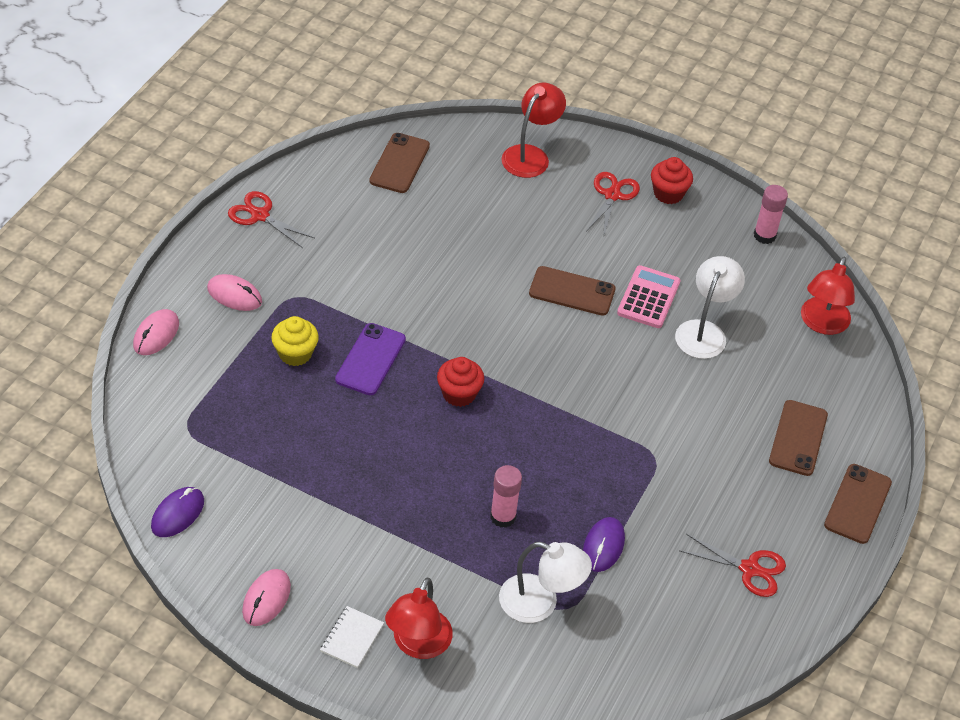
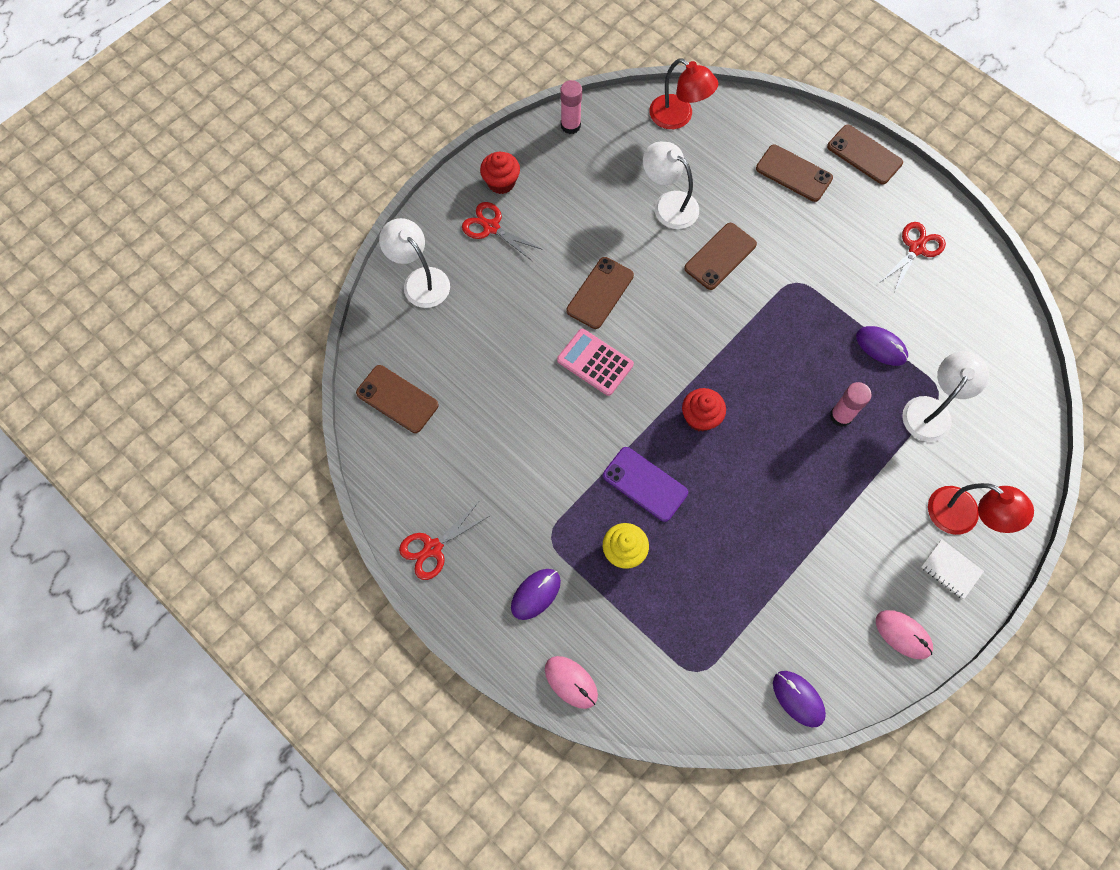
camera: 70 degrees left, 20 degrees up
pink mouse [207,274,262,311] -> purple mouse [511,569,561,620]
red lamp [502,82,566,178] -> white lamp [379,218,450,308]
pink calculator [617,265,680,328] -> pink calculator moved to [557,329,634,396]
none -> brown phone [684,223,757,290]

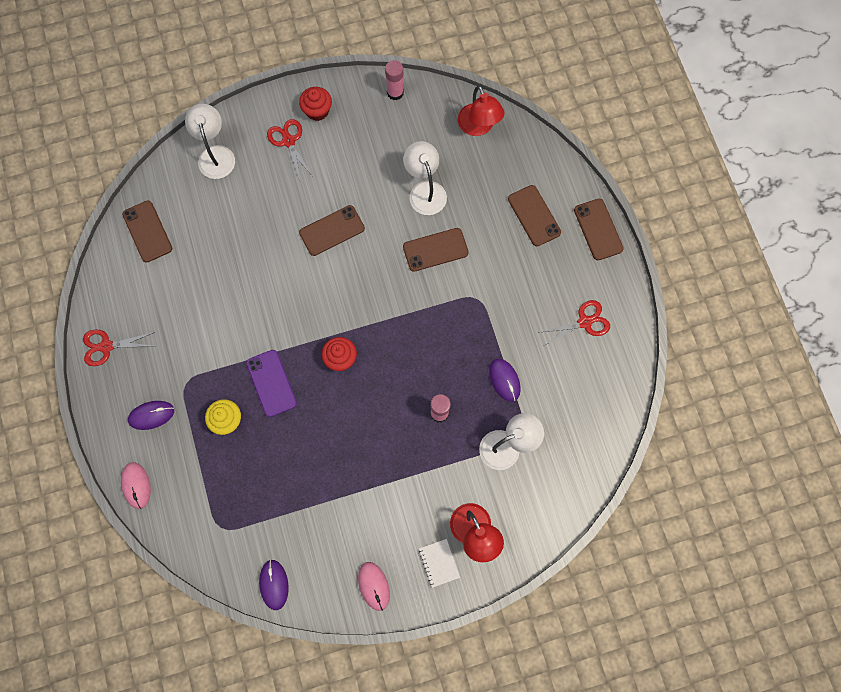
camera: 30 degrees right, 5 degrees up
pink calculator [557,329,634,396] -> none

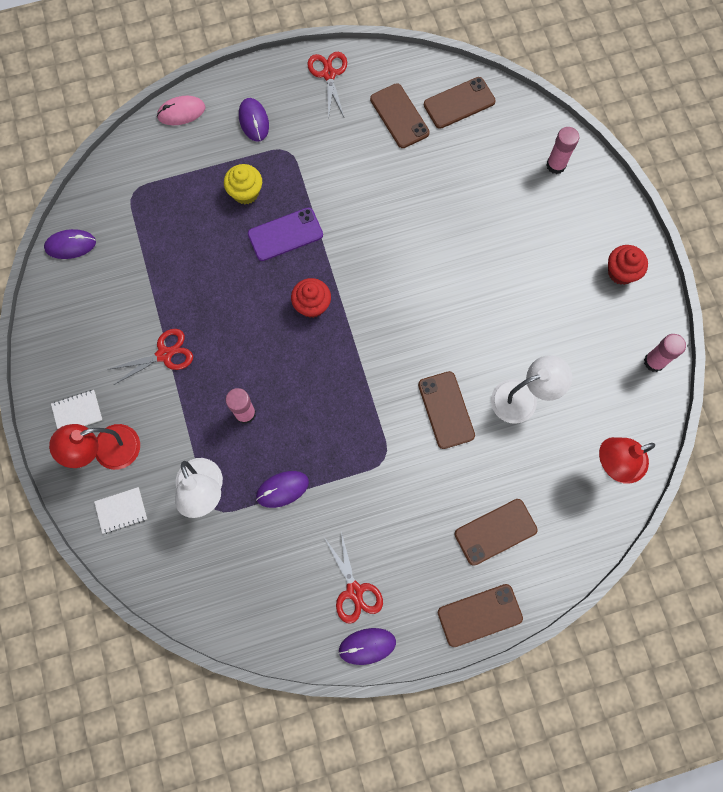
camera: 90 degrees right, 0 degrees up
white lamp [185,104,235,179] -> pink glue stick [546,127,579,174]
red scissors [267,119,312,180] -> red scissors moved to [107,329,193,385]
brown phone [299,205,365,256] -> brown phone moved to [370,83,430,148]
pink mouse [358,562,390,611] -> none
none -> white notebook [94,487,147,534]
none -> purple mouse [339,628,396,665]

